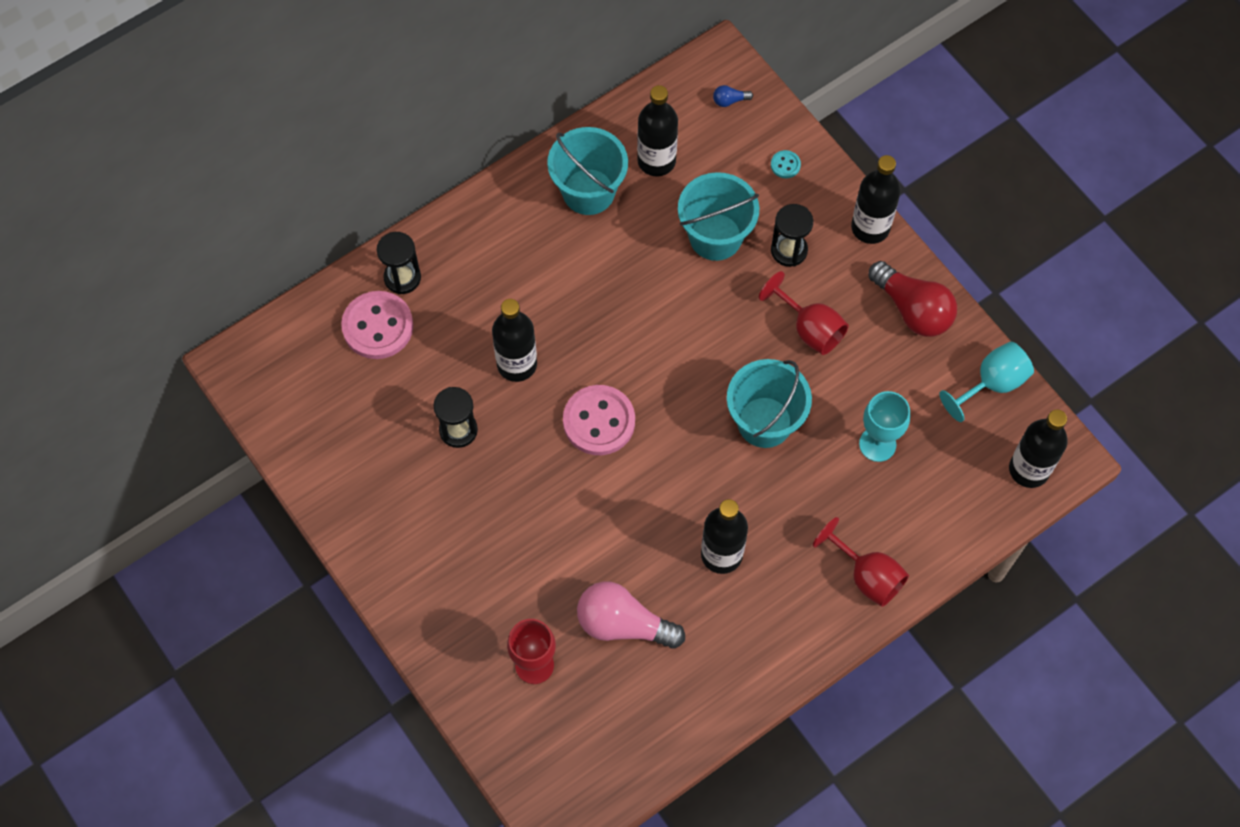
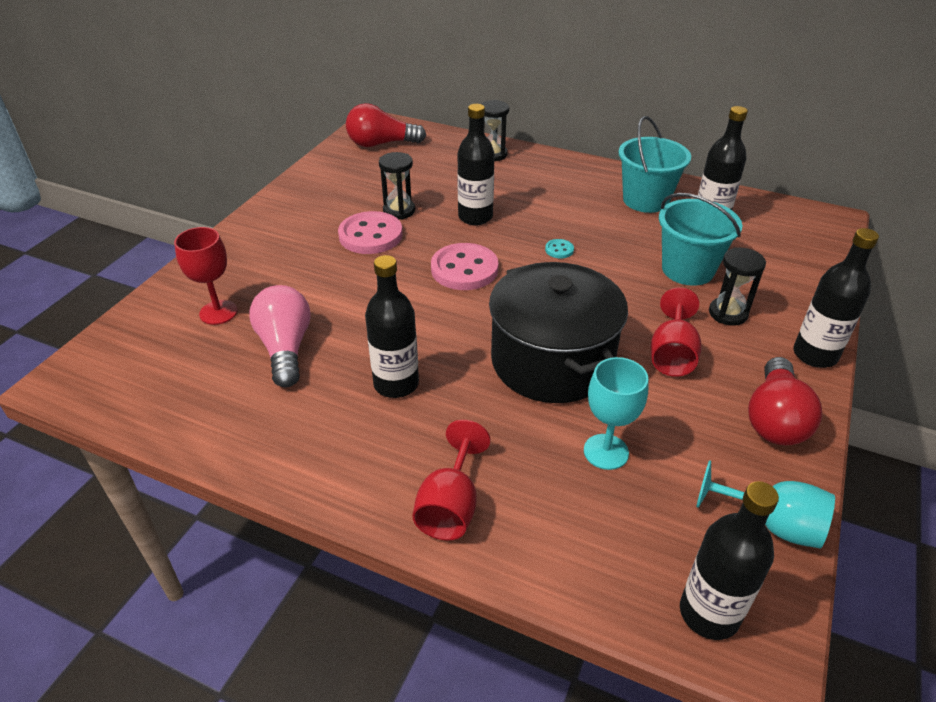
camera: 60 degrees right, 25 degrees down
pink button [341,291,413,359] -> pink button moved to [338,211,403,254]
blue light bulb [713,85,753,107] -> none
turquoise bucket [727,359,812,448] -> black pot [489,262,628,403]
turquoise button [771,150,801,178] -> turquoise button moved to [545,239,574,258]
none -> red light bulb [346,103,426,147]

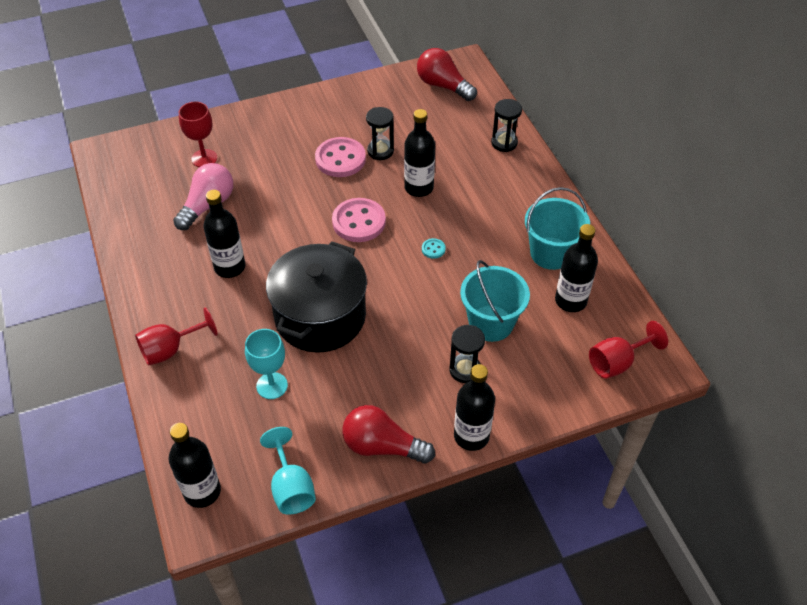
camera: 45 degrees right, 10 degrees up
red goblet [651,287,701,376] -> red goblet moved to [589,321,668,379]
red light bulb [748,357,822,445] -> red light bulb turned 45 degrees clockwise [342,405,435,464]

